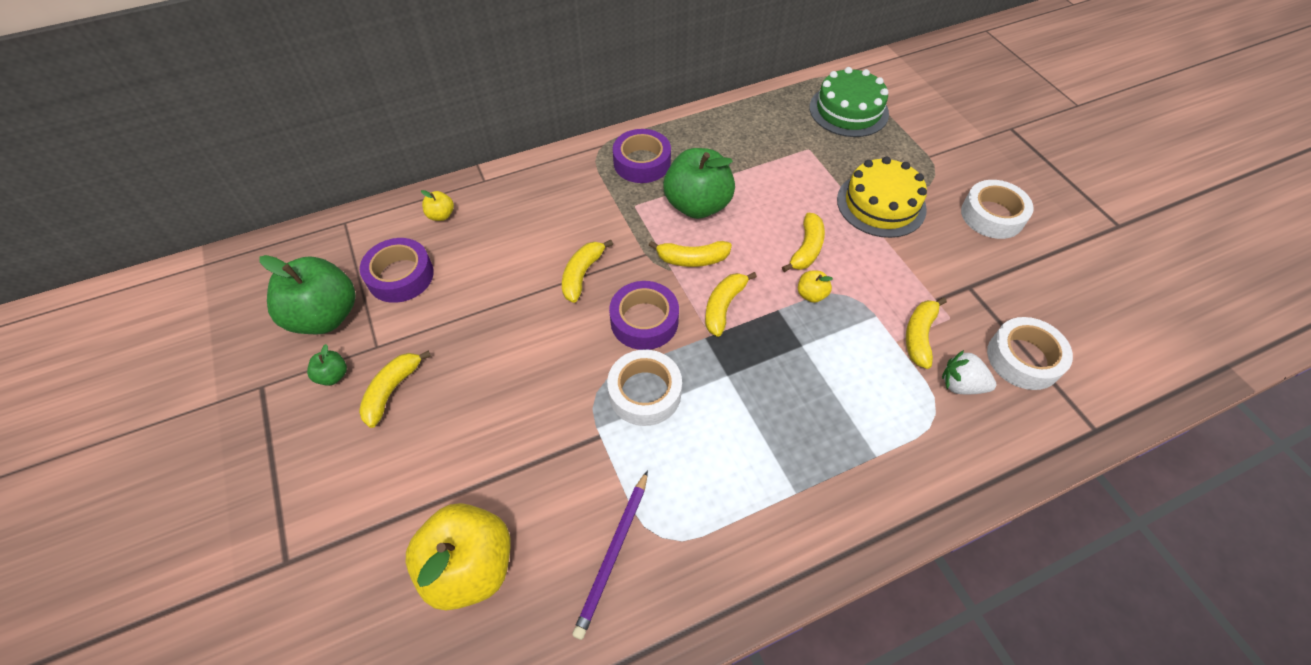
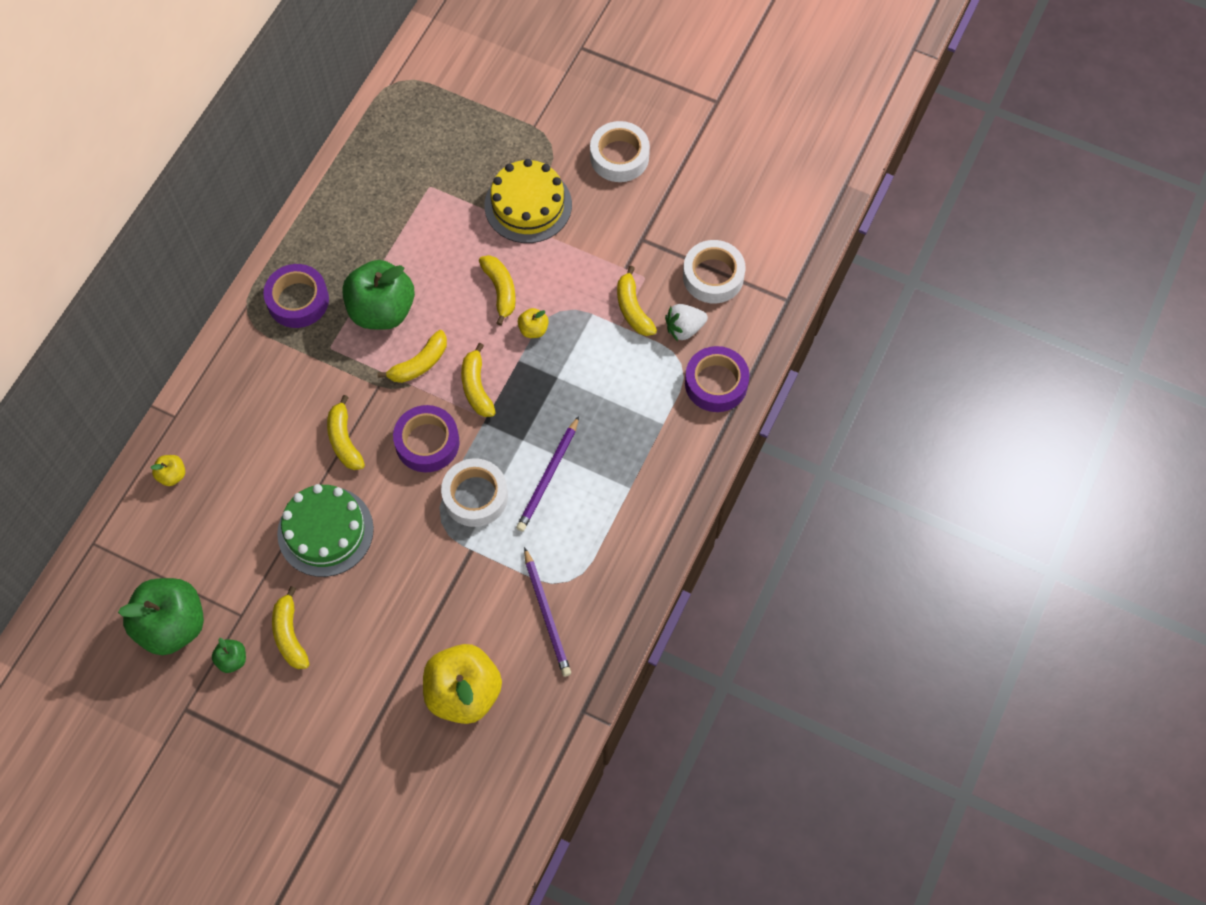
camera: 40 degrees left, 10 degrees up
purple tape [360,238,434,303] -> purple tape moved to [685,346,750,412]
green cake [809,67,889,137] -> green cake moved to [277,484,374,577]
none -> purple pencil [516,416,579,531]

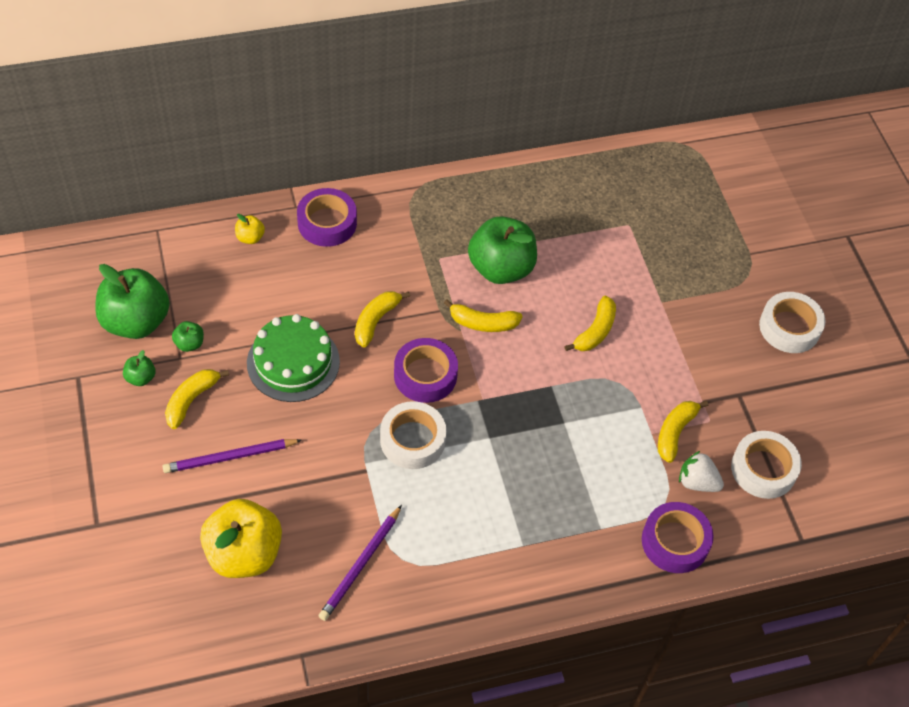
camera: 45 degrees right, 10 degrees down
purple tape [263,264,329,328] -> purple tape moved to [297,188,357,247]
yellow banana [461,343,496,417] -> none
yellow cake [484,159,572,243] -> none
purple pencil [516,416,579,531] -> purple pencil moved to [162,439,302,473]
yellow apple [518,308,549,338] -> none
none -> green apple [172,321,204,352]

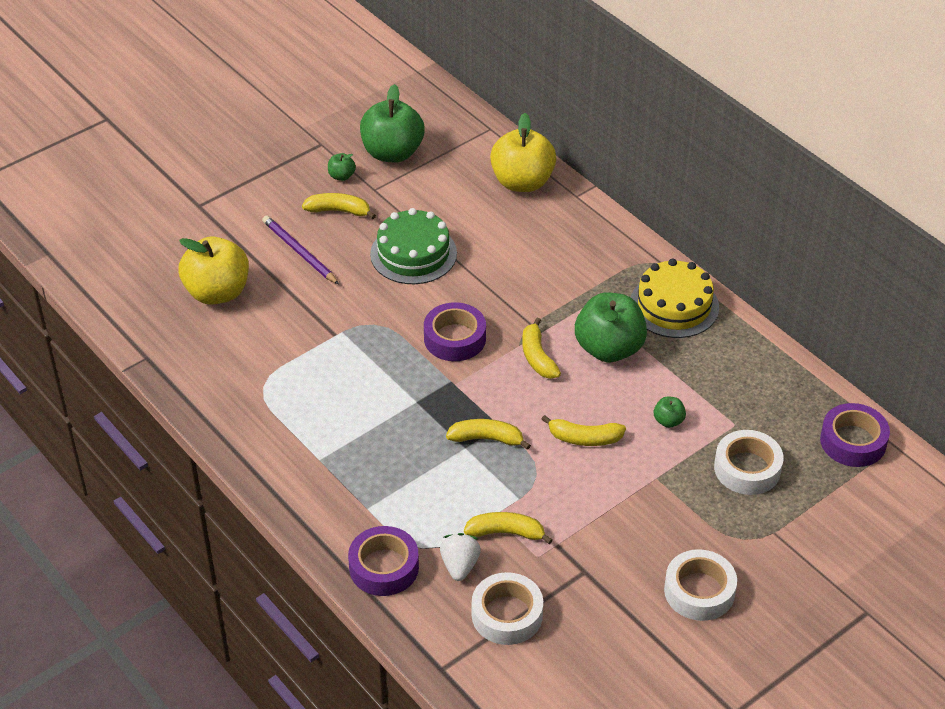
camera: 70 degrees right, 10 degrees down
green apple [172,321,204,352] -> green apple moved to [654,396,686,428]
yellow apple [235,214,265,244] -> yellow apple [490,113,556,192], size x2.31
purple tape [297,188,357,247] -> purple tape moved to [820,403,890,467]
purple pencil [319,505,402,621] -> none
yellow banana [355,291,410,348] -> yellow banana moved to [446,419,531,450]
white tape [380,401,446,469] -> white tape moved to [714,430,784,495]
none -> yellow cake [631,259,719,338]

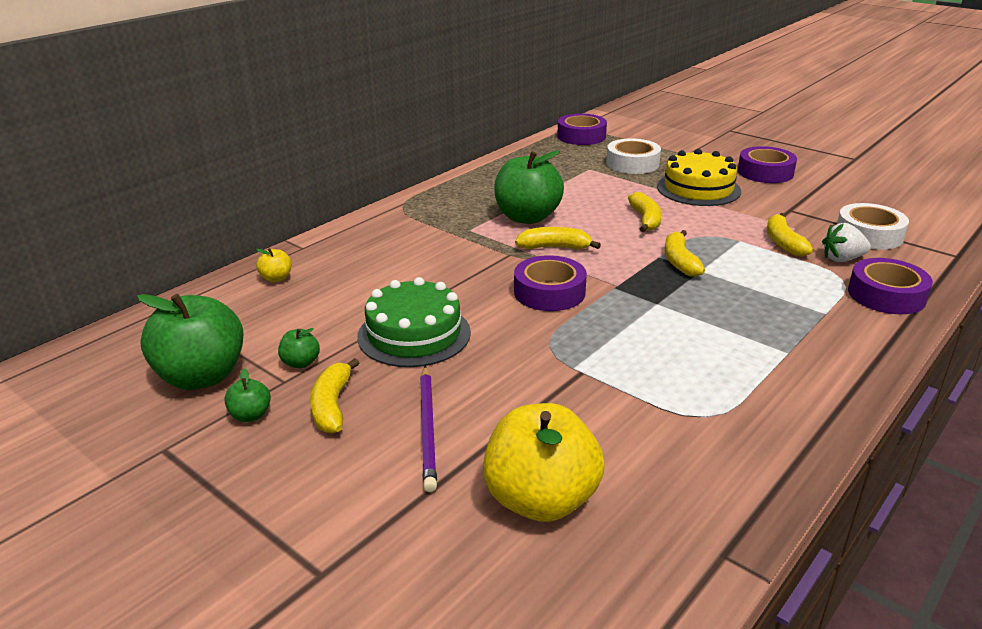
camera: 100 degrees left, 15 degrees down
purple pencil [262,216,339,284] -> purple pencil turned 45 degrees counterclockwise [420,366,437,492]
yellow apple [490,113,556,192] -> yellow apple [256,248,291,282], size x0.43
yellow banana [522,318,561,379] -> yellow banana turned 150 degrees counterclockwise [515,227,601,249]
yellow cake [631,259,719,338] -> yellow cake moved to [657,149,741,206]
green apple [654,396,686,428] -> green apple moved to [278,328,320,368]
white tape [664,549,737,621] -> purple tape [738,146,797,183]

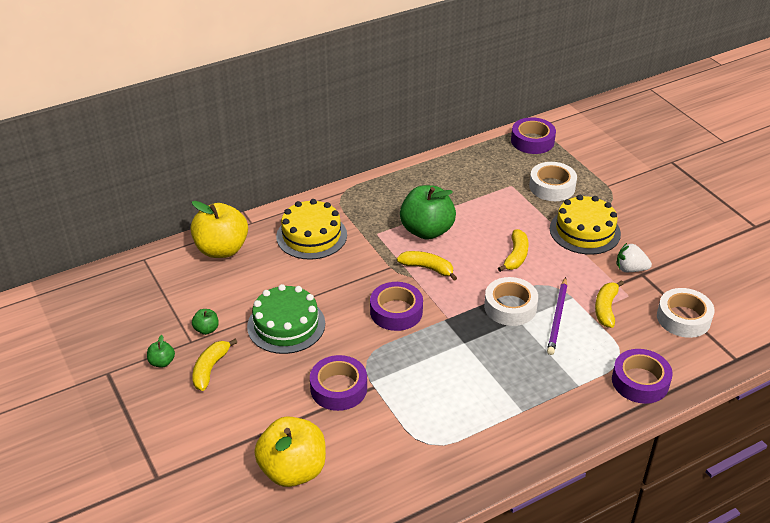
camera: 20 degrees right, 10 degrees up
green apple [137,294,244,390] -> none
yellow apple [256,248,291,282] -> yellow apple [190,201,248,258], size x2.31
purple pencil [420,366,437,492] -> purple pencil moved to [547,277,567,355]
yellow banana [665,230,705,277] -> white tape [484,277,538,326]
purple tape [738,146,797,183] -> purple tape moved to [310,355,367,411]
white strawberry [822,223,871,262] -> white strawberry moved to [617,243,652,272]
none -> yellow cake [276,199,347,260]

